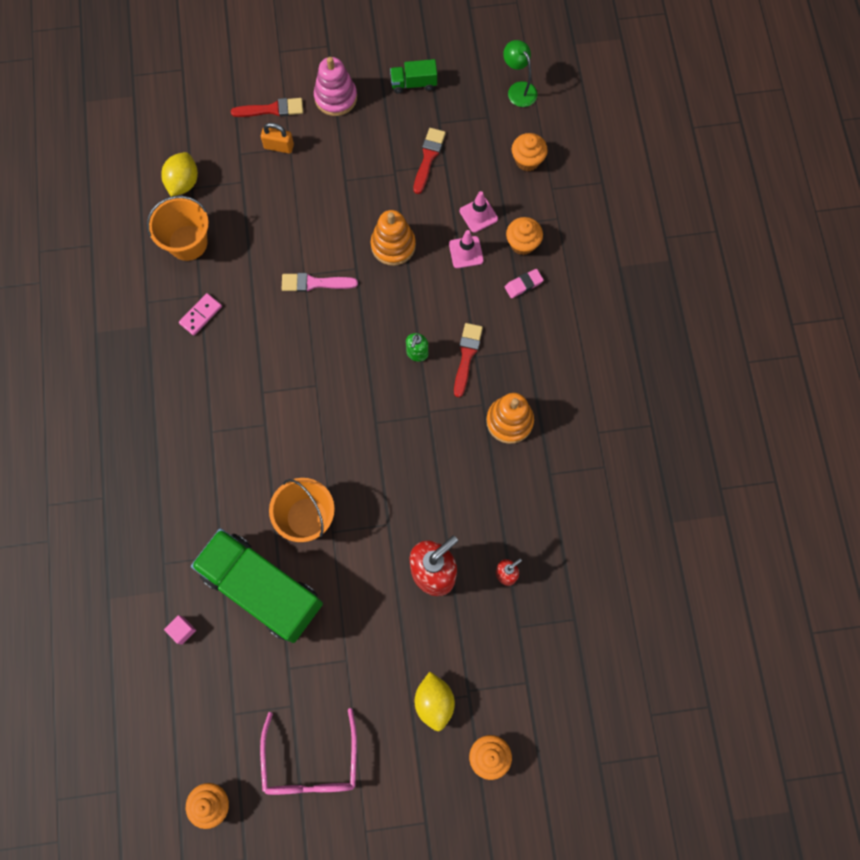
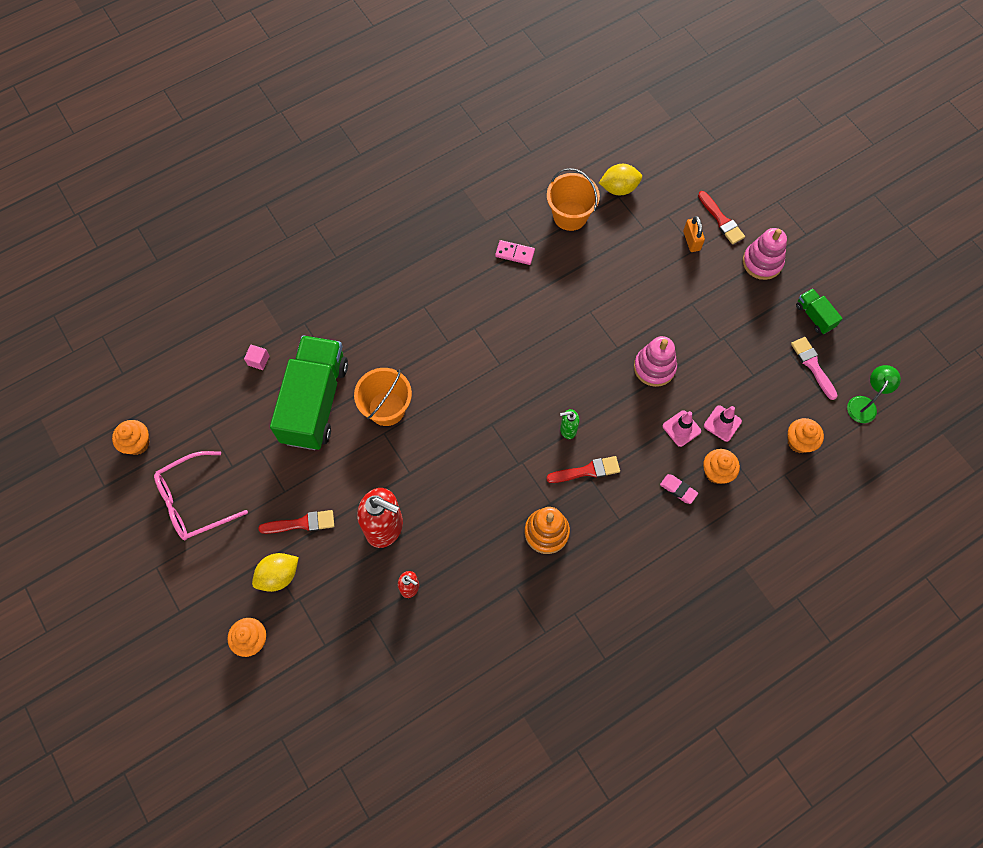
camera: 65 degrees right, 5 degrees down
pink brush [282,273,358,292] -> pink brush moved to [791,337,838,400]
orange stacking toy [371,210,416,266] -> pink stacking toy [634,336,677,387]
red brush [413,128,446,194] -> red brush moved to [258,510,334,534]

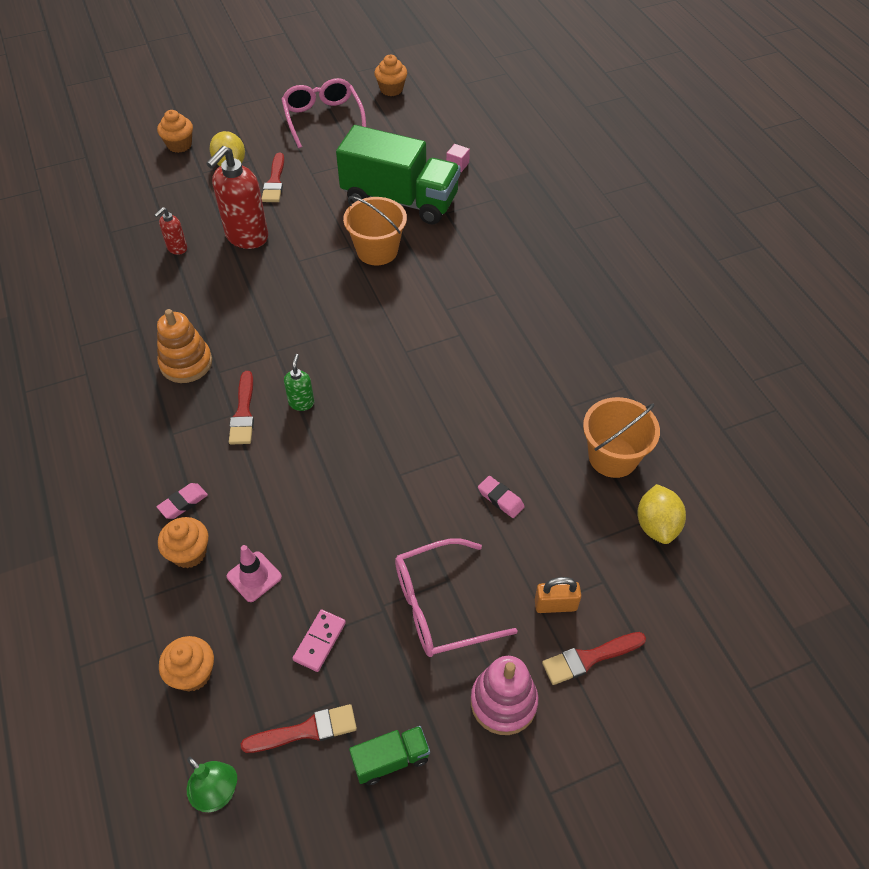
camera: 100 degrees right, 15 degrees down
pink domino [495,240,535,265] -> pink domino moved to [292,609,346,672]
pink stacking toy [634,336,677,387] -> none
pink traffic cone [663,410,701,447] -> none
pink brush [791,337,838,400] -> red brush [241,704,357,753]
none -> pink glasses [395,538,518,657]
none -> pink eraser [478,476,525,518]

